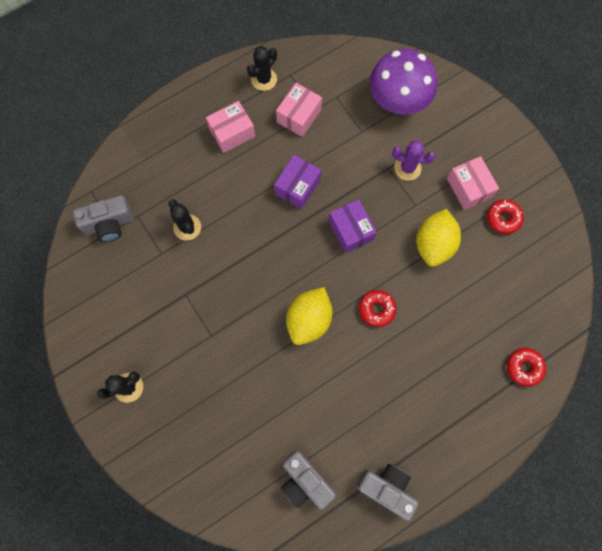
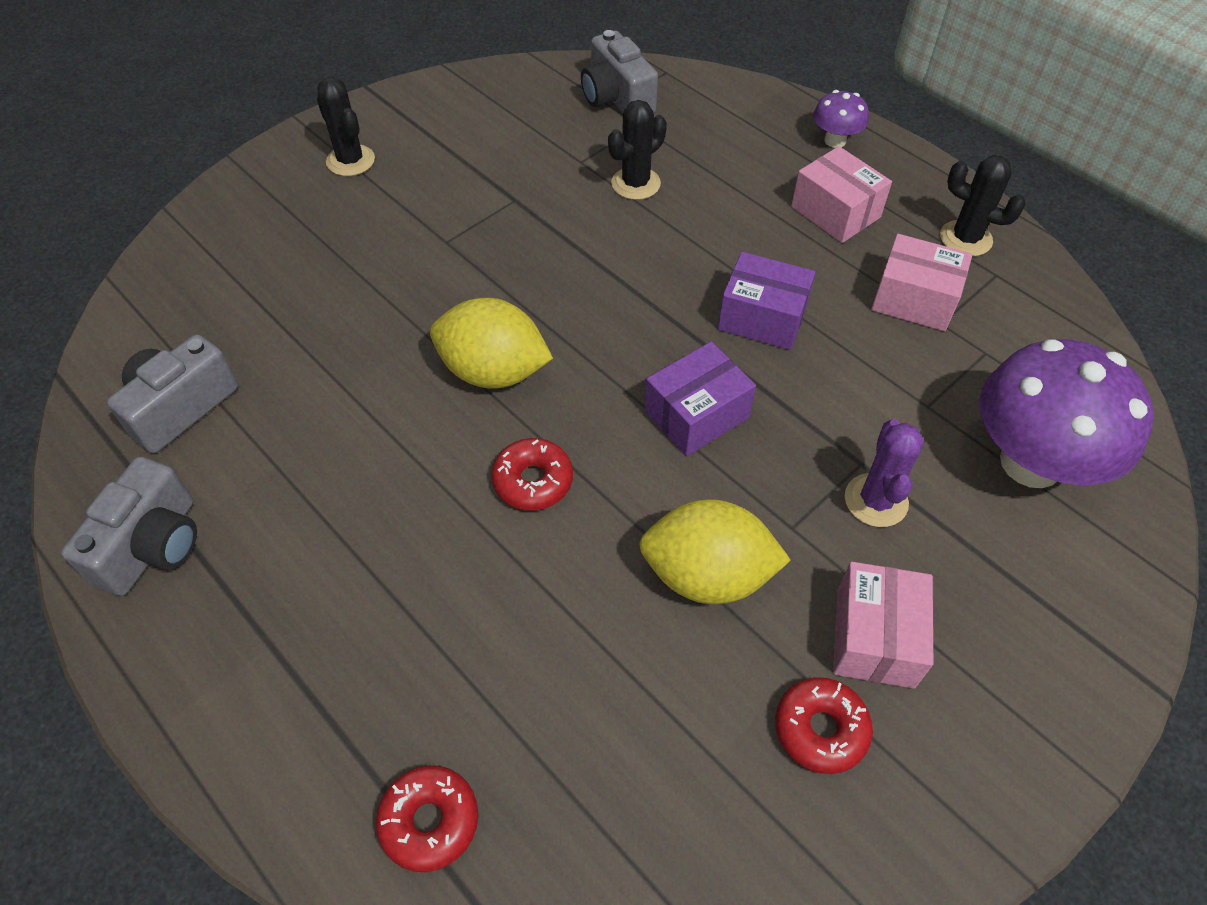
camera: 80 degrees right, 20 degrees down
pink box [447,156,499,210] -> pink box turned 45 degrees counterclockwise [833,562,933,689]
none -> purple mushroom [813,90,869,148]

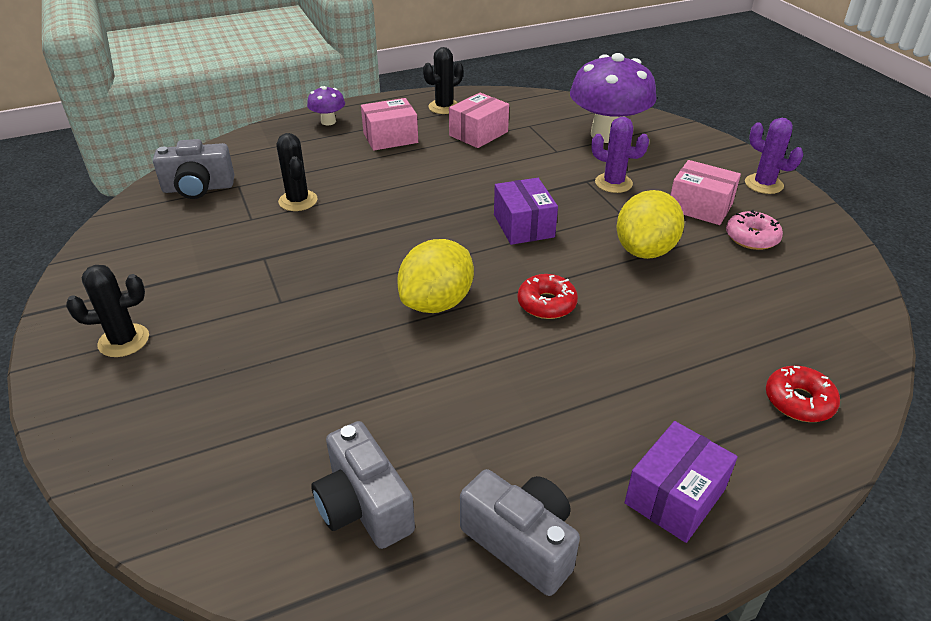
camera: 70 degrees left, 15 degrees down
purple box [718,252,816,350] -> purple box moved to [625,421,738,543]
red donut [775,677,873,774] -> pink donut [726,210,783,250]
none -> purple cactus [745,118,803,194]

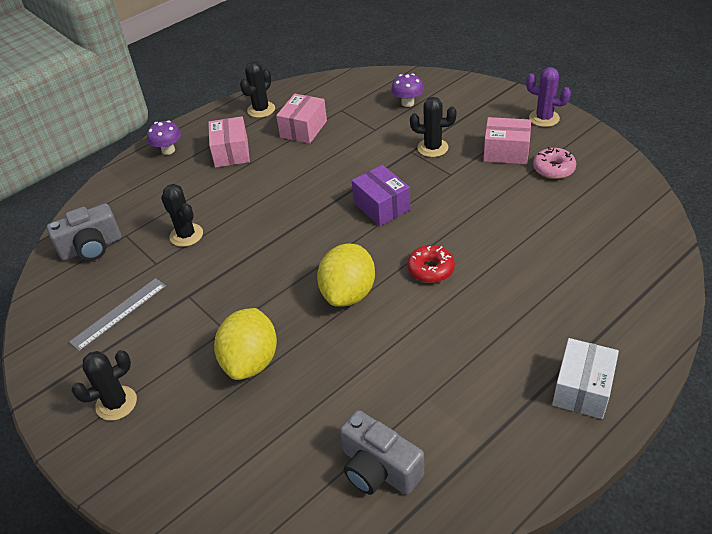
camera: 15 degrees left, 5 degrees up
pink box [361,98,418,151] -> pink box turned 60 degrees counterclockwise [208,116,250,168]
grey camera [460,469,580,596] -> none
purple mushroom [570,53,657,143] -> purple mushroom [391,73,424,107], size x0.46
purple cactus [591,117,649,193] -> black cactus [410,97,457,157]
yellow lemon [617,190,684,259] -> yellow lemon moved to [214,308,277,380]
purple box [625,421,738,543] -> white box [552,338,619,419]
red donut [766,366,840,422] -> none
none -> grey ruler [69,278,166,351]

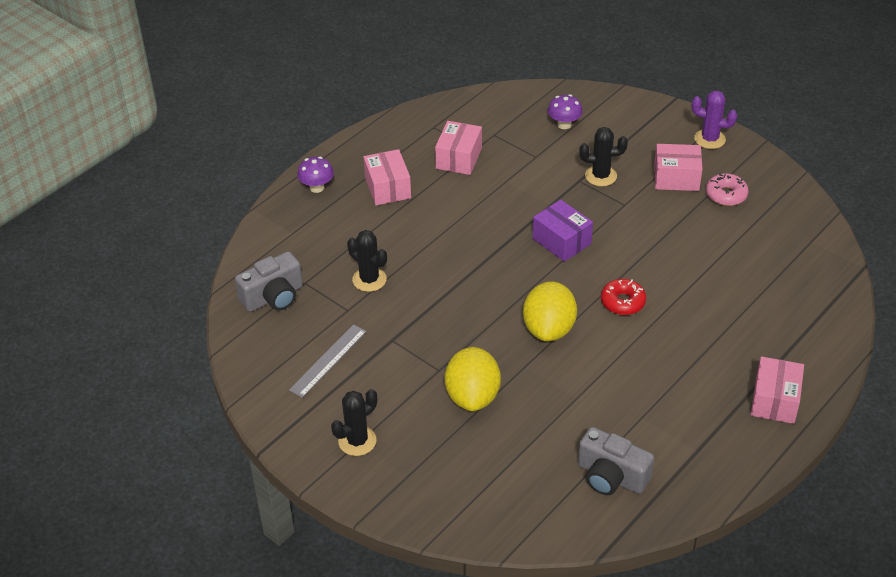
camera: 10 degrees left, 0 degrees up
black cactus [240,61,275,118] -> none
white box [552,338,619,419] -> pink box [751,356,804,424]

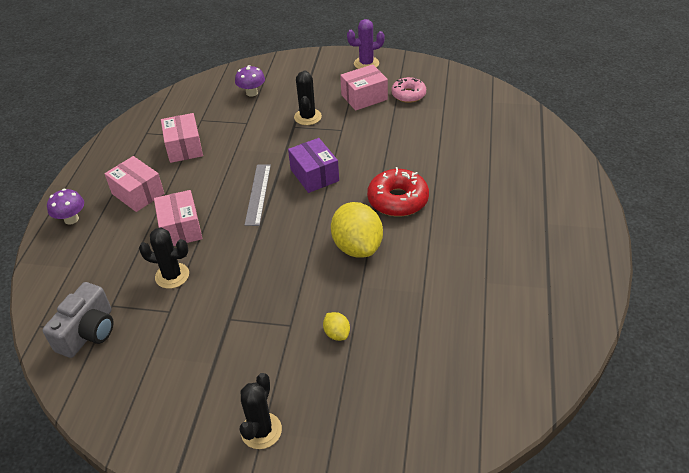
camera: 30 degrees left, 0 degrees up
grey ruler [289,325,367,398] -> grey ruler moved to [245,165,271,226]
yellow lemon [445,347,501,411] -> yellow lemon [323,312,350,341], size x0.46
purple box [533,199,593,262] -> purple box turned 45 degrees clockwise [288,138,339,193]
grey camera [578,427,654,495] -> none
black cactus [579,127,628,186] -> black cactus turned 60 degrees counterclockwise [294,70,322,125]
red donut [601,279,646,315] -> red donut [367,167,429,217], size x1.50
pink box [751,356,804,424] -> pink box moved to [154,190,202,246]

